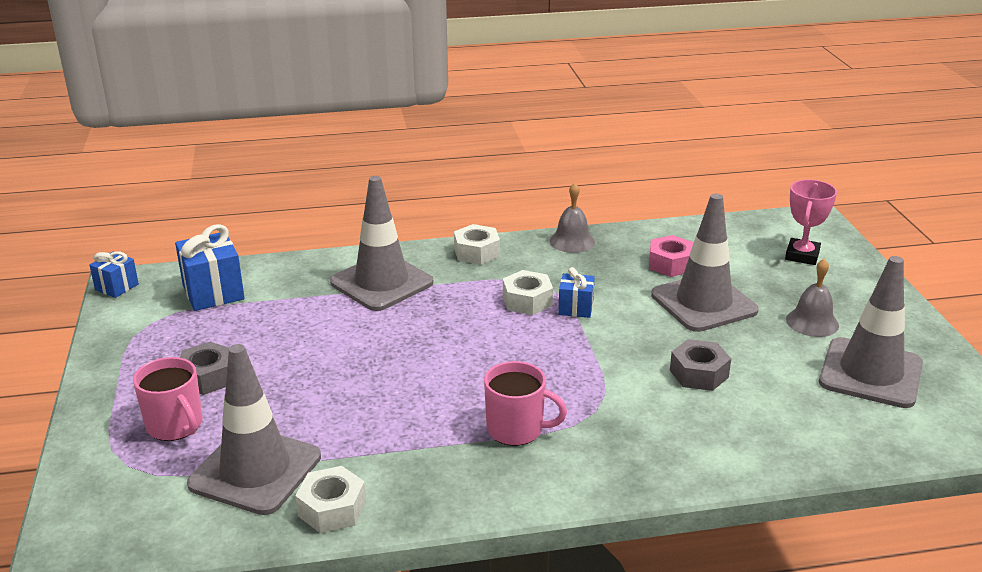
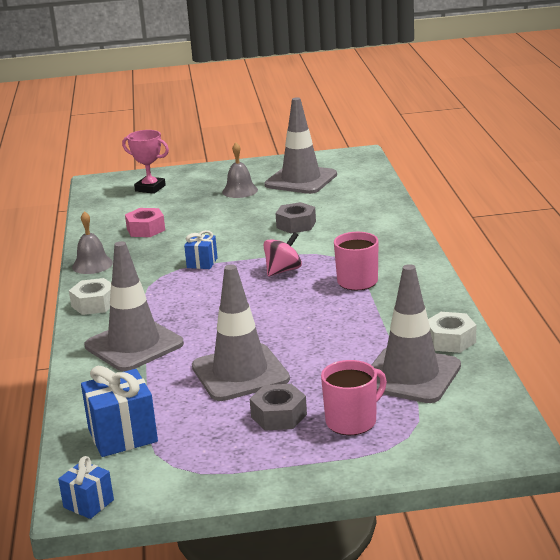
camera: 85 degrees left, 5 degrees down
white nut [503,270,553,315] -> none
grey traffic cone [651,194,759,332] -> grey traffic cone moved to [192,264,290,401]
none -> pink spinning top [263,232,302,276]

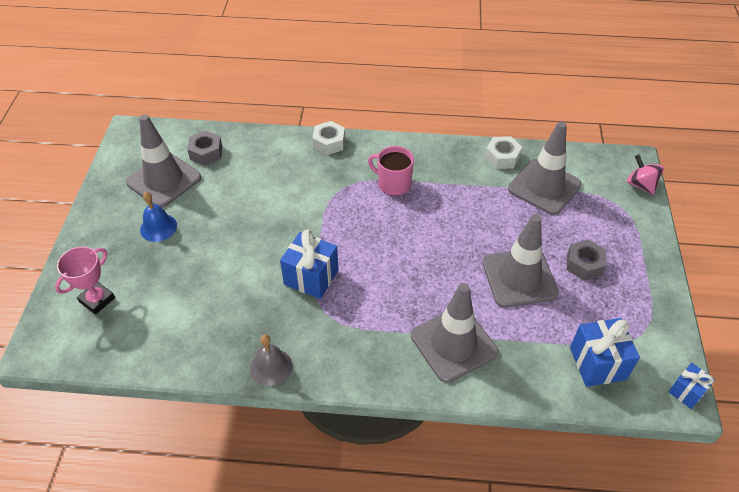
camera: 80 degrees left, 25 degrees up
white nut [69,278,111,315] -> white nut moved to [312,121,345,155]
pink nut [125,208,165,237] -> none
blue gift [184,230,218,269] -> blue gift [280,229,339,299], size x1.70
grey bell [222,143,258,198] -> blue bell [140,192,177,242]
pink spinning top [263,232,302,276] -> pink spinning top moved to [627,154,664,195]
grey nut [276,202,316,234] -> grey nut moved to [187,131,223,166]
pink mug [321,360,387,435] -> none

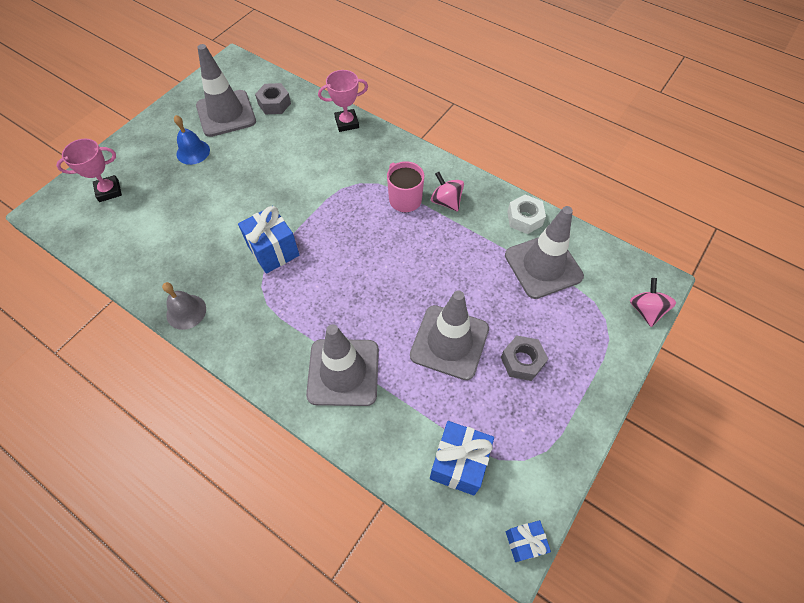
camera: 30 degrees right, 10 degrees up
white nut [312,121,345,155] -> none
none -> pink trophy [318,70,368,132]
none -> pink spinning top [431,172,464,211]

